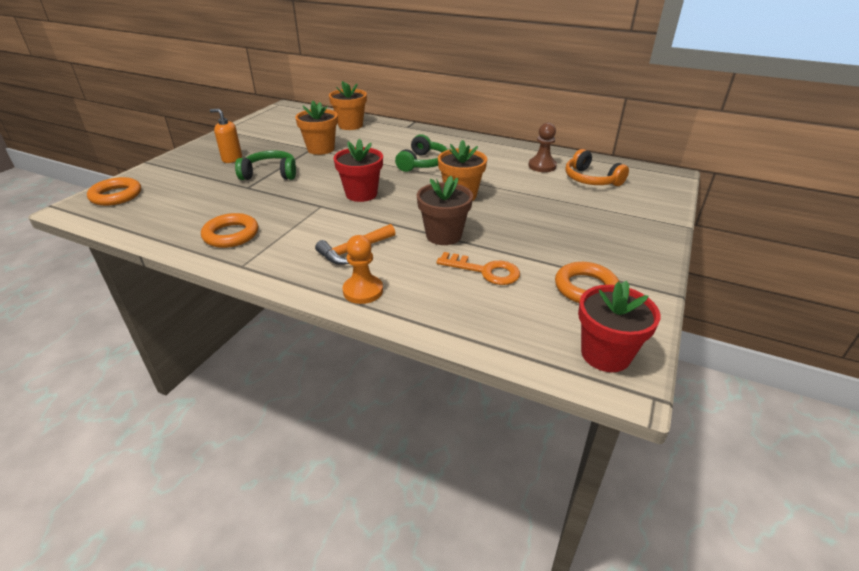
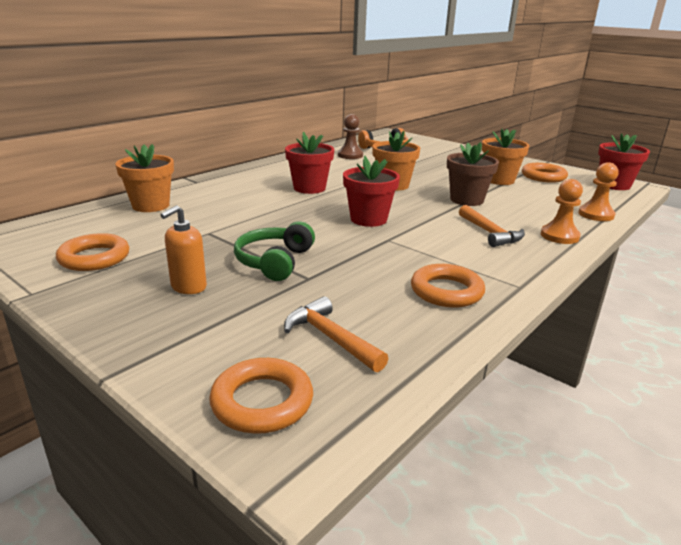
camera: 75 degrees left, 10 degrees down
orange flower pot [295,100,338,155] -> orange flower pot moved to [482,129,530,185]
green headphones [395,134,448,172] -> red flower pot [285,132,334,194]
orange key [436,252,520,285] -> none
none -> orange ring [56,233,129,271]
none -> orange hammer [284,296,389,372]
none -> orange pawn [578,162,619,221]

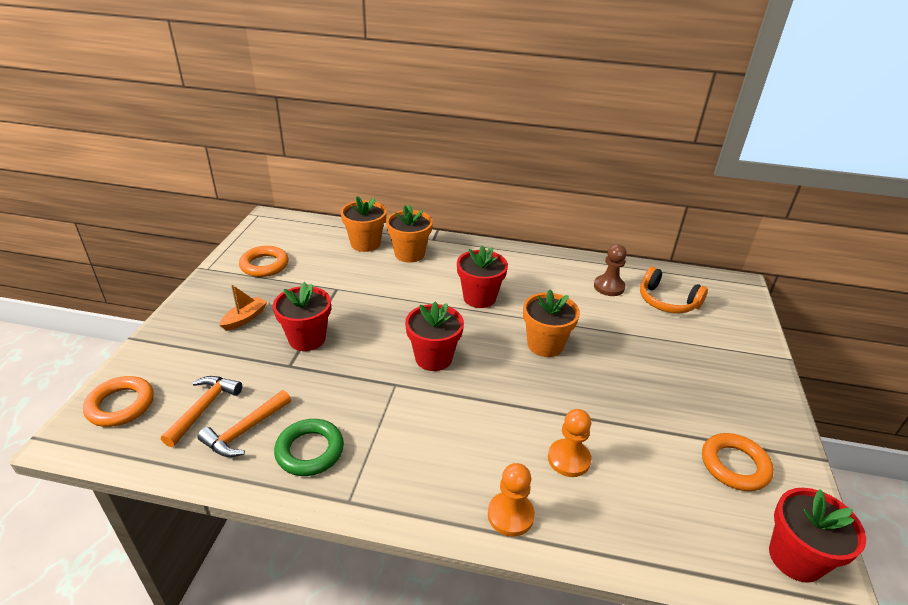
camera: 60 degrees right, 10 degrees up
orange soap dispenser [160,205,207,294] -> orange boat [220,284,267,331]
green headphones [234,221,315,281] -> red flower pot [273,282,331,351]
orange ring [411,264,485,308] -> green ring [274,419,344,476]
brown flower pot [447,142,499,206] -> none
orange hammer [459,205,525,247] -> orange hammer moved to [197,390,291,457]
orange flower pot [482,129,530,185] -> orange flower pot moved to [386,205,433,263]
orange pawn [578,162,619,221] -> orange pawn moved to [548,409,591,477]

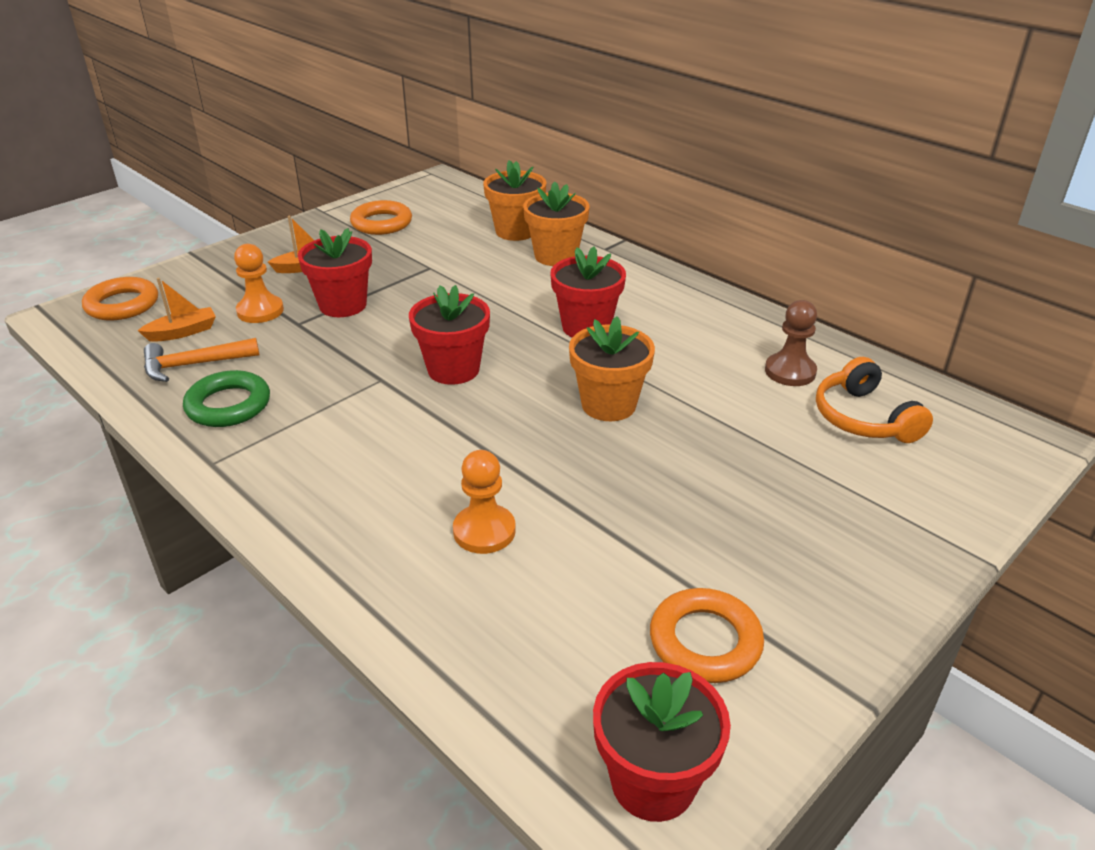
camera: 35 degrees right, 0 degrees up
orange hammer [161,376,242,447] -> orange boat [137,278,216,342]
orange pawn [488,463,535,537] -> orange pawn moved to [234,244,284,323]

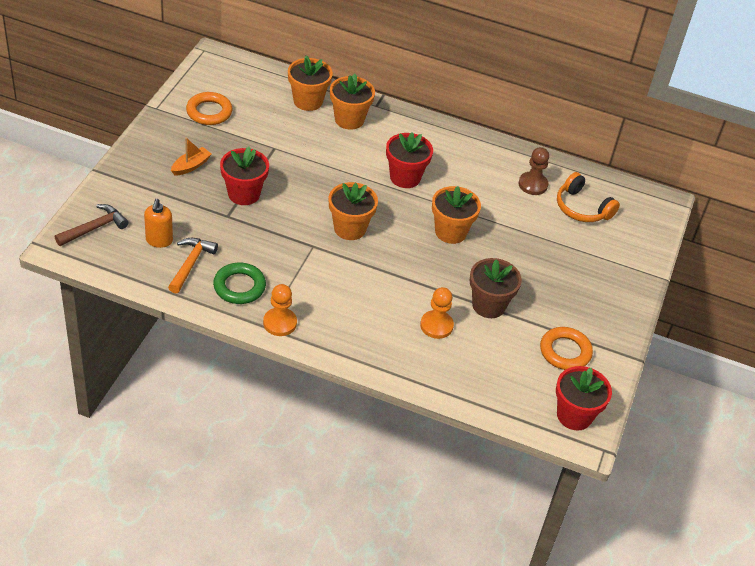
camera: 30 degrees left, 10 degrees up
orange ring [82,277,158,320] -> brown hammer [55,204,129,246]
orange boat [137,278,216,342] -> orange soap dispenser [144,199,173,248]
orange hammer [144,338,259,382] -> orange hammer turned 150 degrees clockwise [168,238,218,293]
orange pawn [234,244,284,323] -> orange pawn moved to [263,284,297,336]
red flower pot [409,285,490,385] -> orange flower pot [329,182,378,240]
none -> brown flower pot [470,258,522,318]

